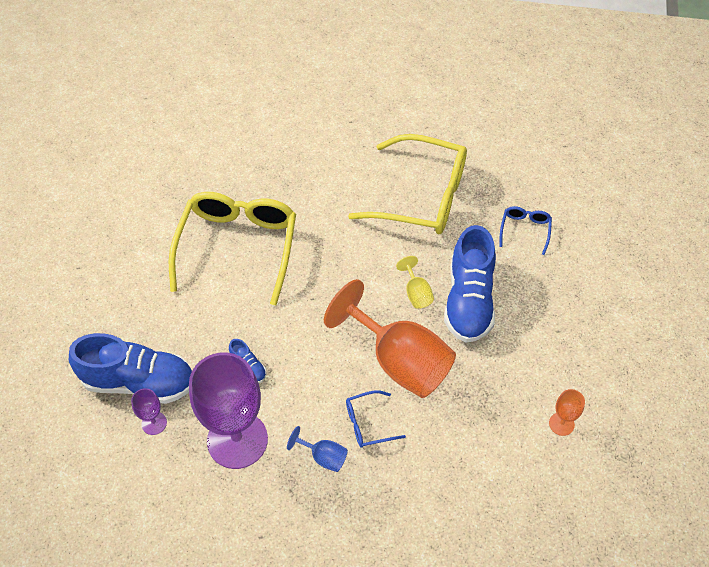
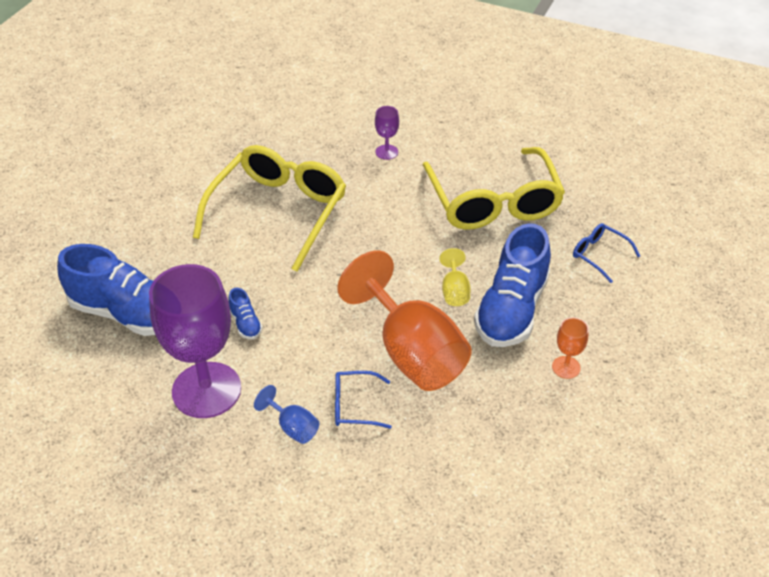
camera: 15 degrees right, 10 degrees down
purple goblet [131,388,167,435] -> purple goblet moved to [375,106,399,160]
yellow glasses [348,134,467,234] -> yellow glasses turned 45 degrees clockwise [423,147,565,230]
blue glasses [499,206,552,255] -> blue glasses turned 75 degrees counterclockwise [573,223,640,283]
orange goblet [549,389,585,436] -> orange goblet moved to [552,318,589,379]

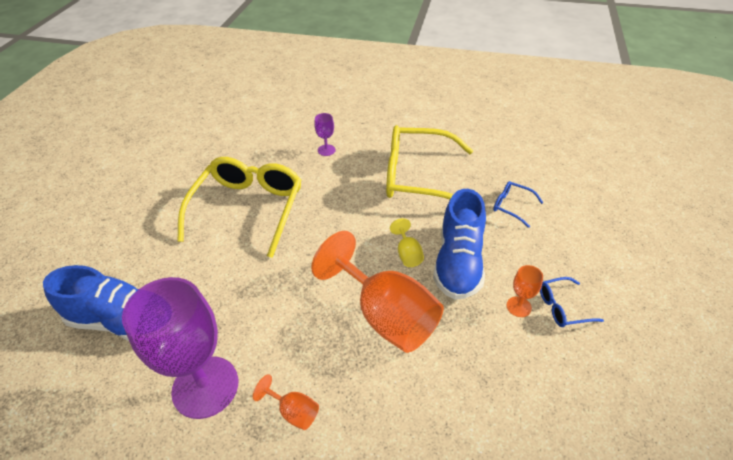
camera: 10 degrees left, 0 degrees up
blue shoe [228,288,263,340] -> none
blue goblet [254,385,319,444] -> orange goblet [253,374,319,430]
blue glasses [335,371,392,429] -> blue glasses moved to [540,277,604,327]
yellow glasses [423,147,565,230] -> yellow glasses turned 120 degrees clockwise [386,125,473,199]

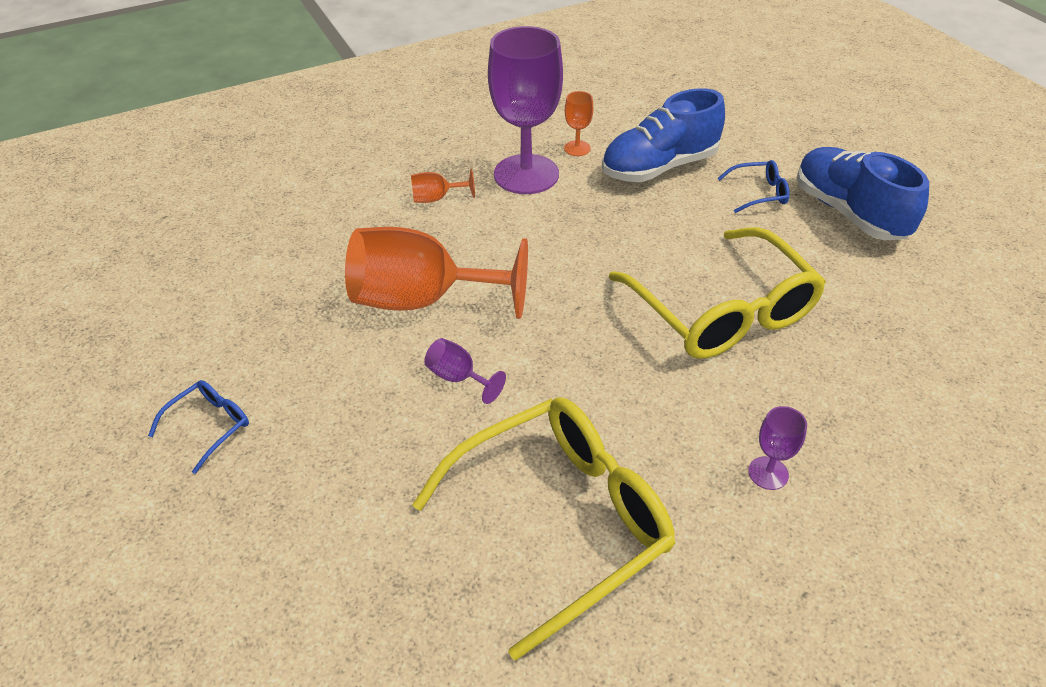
camera: 140 degrees right, 0 degrees up
yellow goblet [390,218,424,267] -> purple goblet [424,338,506,404]
blue shoe [433,189,486,300] -> blue shoe moved to [796,147,929,240]
blue glasses [493,181,544,228] -> blue glasses moved to [718,160,790,213]
orange goblet [507,265,543,317] -> orange goblet moved to [564,91,593,156]

